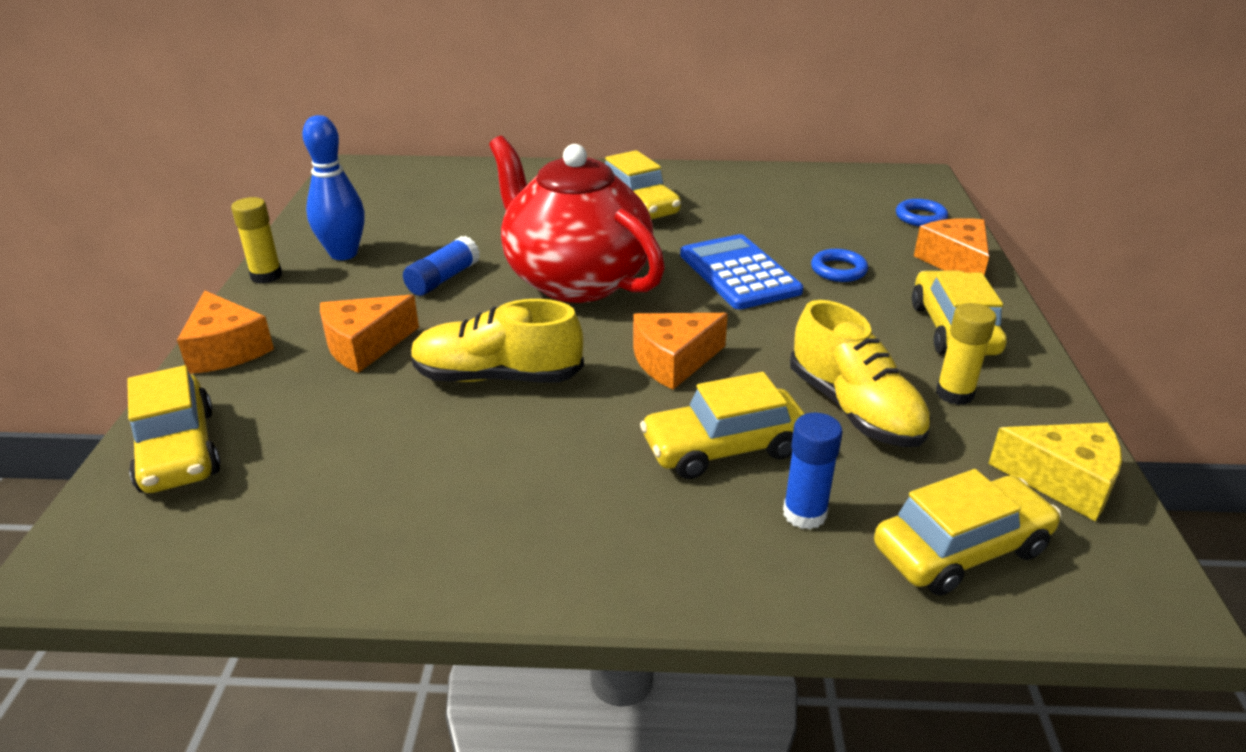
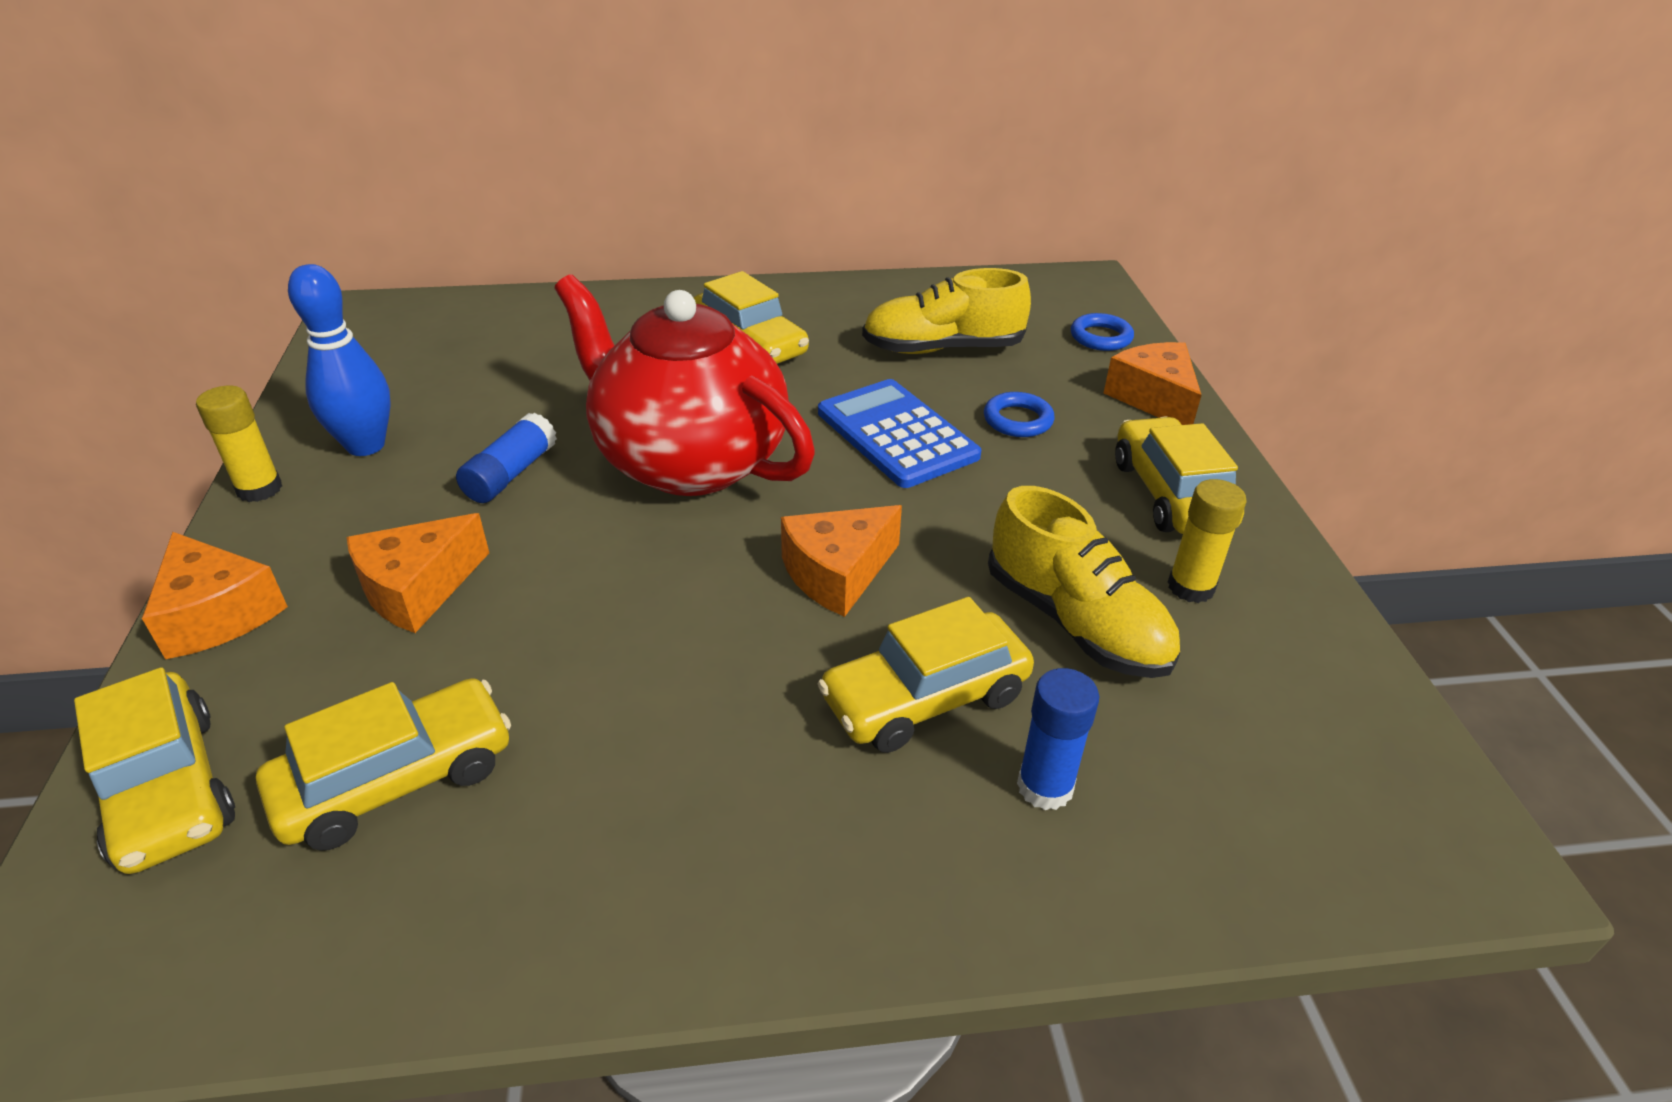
camera: 10 degrees left, 5 degrees up
yellow shoe [411,299,584,382] -> yellow shoe moved to [862,268,1031,354]
yellow car [874,469,1061,596] -> yellow car moved to [256,678,511,851]
yellow cheese [988,423,1122,521] -> none

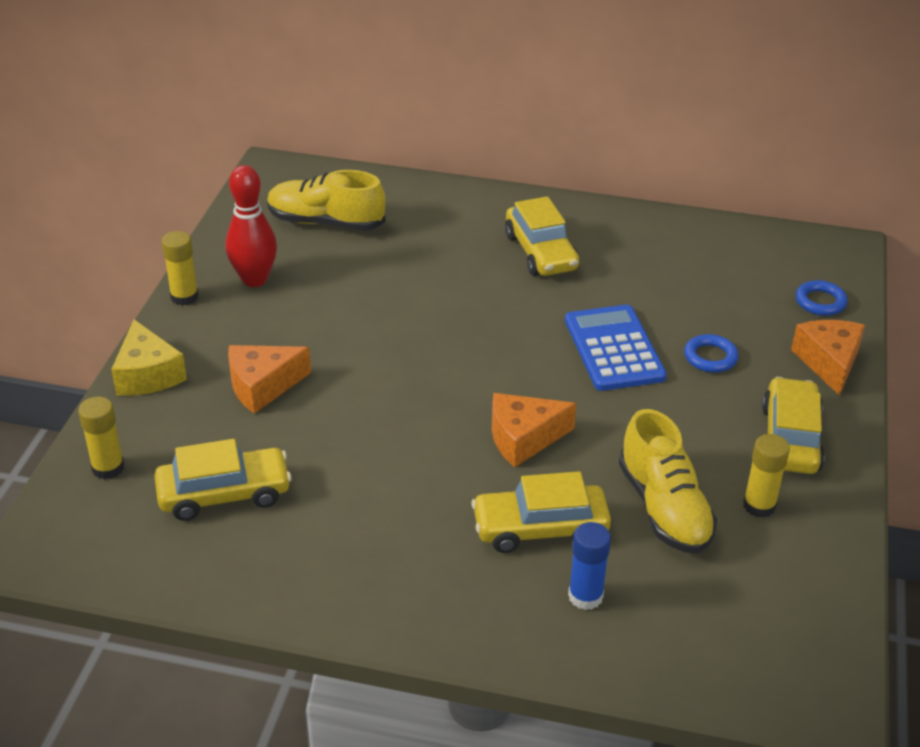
camera: 20 degrees right, 0 degrees up
yellow car [74,667,235,874] -> yellow glue stick [78,397,124,480]
orange cheese [142,532,288,659] -> yellow cheese [111,319,187,396]
blue bowling pin [288,264,391,456] -> red bowling pin [226,165,277,287]
blue glue stick [456,412,557,503] -> none
red teapot [555,274,815,496] -> none
yellow shoe [862,268,1031,354] -> yellow shoe moved to [267,170,386,231]

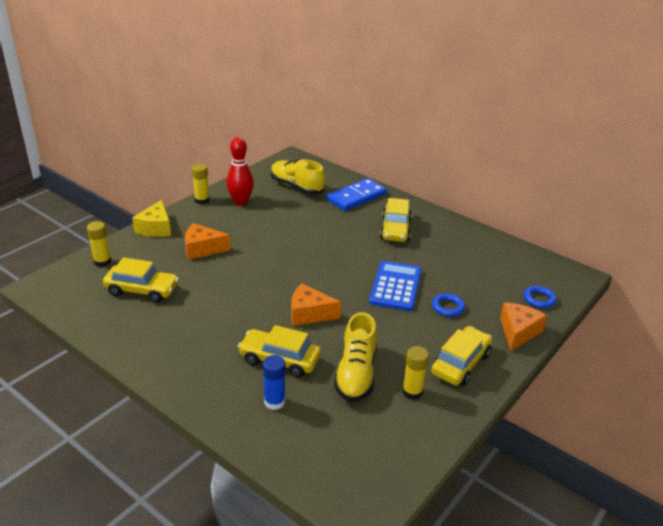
camera: 25 degrees right, 5 degrees down
none -> blue domino [327,178,387,211]

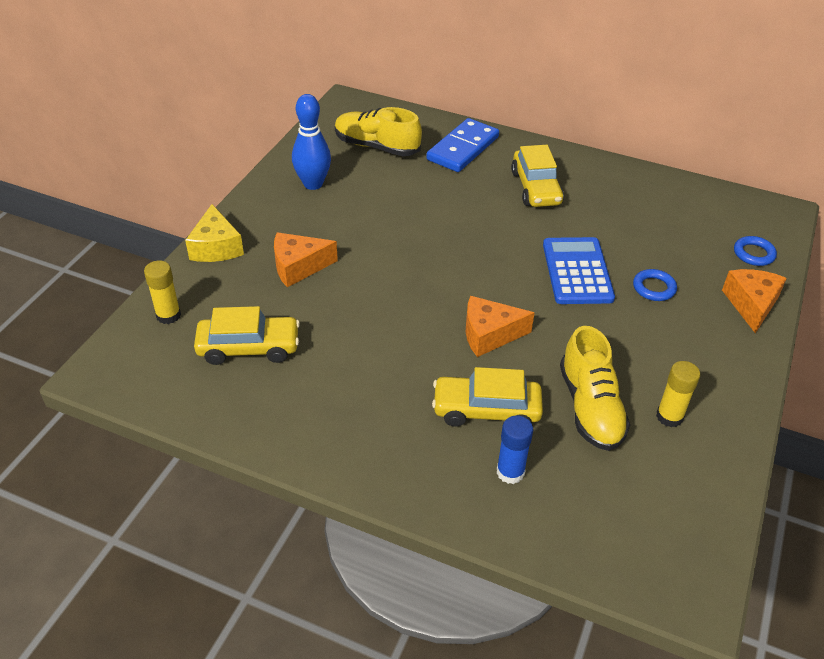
camera: 15 degrees left, 10 degrees up
yellow glue stick [192,164,210,204] -> none
red bowling pin [226,137,254,206] -> blue bowling pin [292,94,331,190]
yellow car [431,326,492,386] -> none

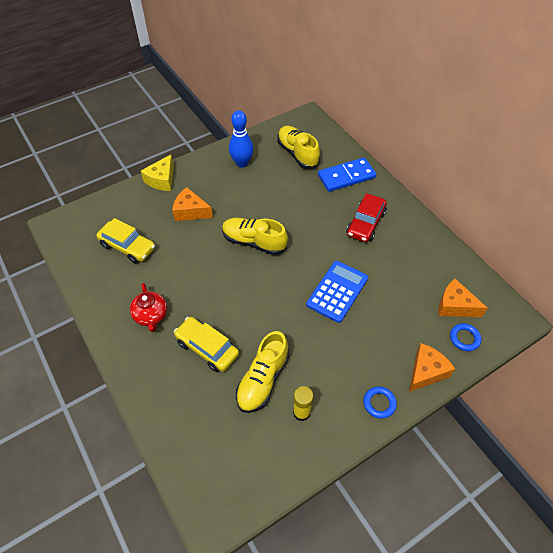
camera: 35 degrees right, 10 degrees up
yellow glue stick [144,261,181,324] -> none
orange cheese [466,296,534,357] -> orange cheese moved to [438,279,487,317]
blue glue stick [497,416,533,484] -> none
yellow car [511,145,564,207] -> red car [347,193,387,242]
blue ring [633,269,677,301] -> blue ring moved to [363,386,397,419]
none -> red teapot [130,283,167,332]
none -> yellow shoe [222,218,288,255]

